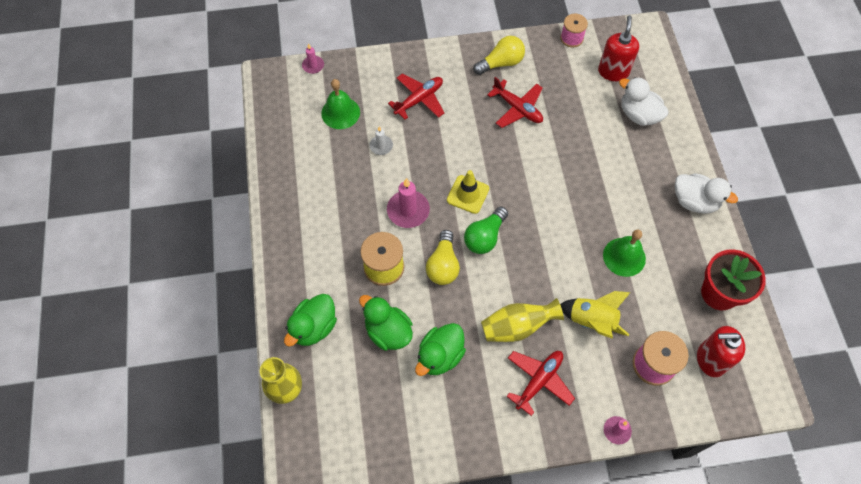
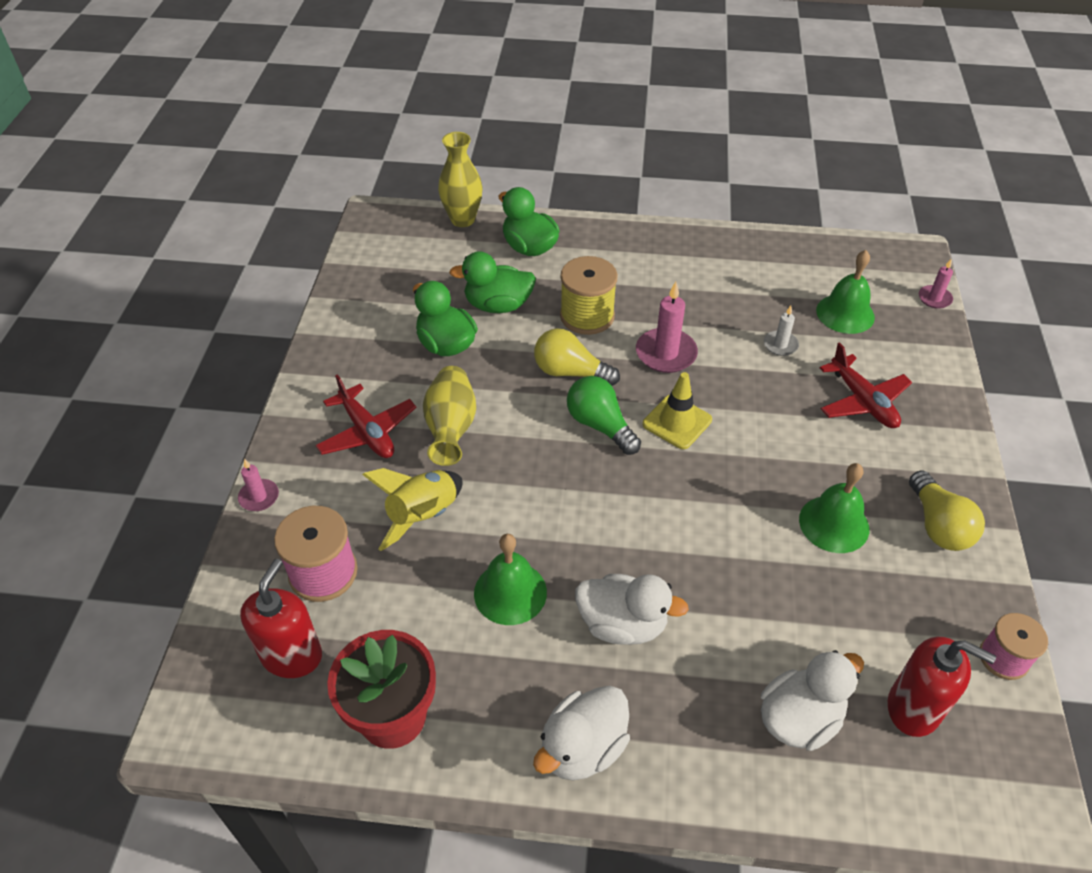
camera: 105 degrees right, 15 degrees down
green duck [359,295,413,350] -> green duck turned 150 degrees counterclockwise [449,251,536,313]
red plane [487,77,543,128] -> green bell [799,463,869,553]
none -> white duck [575,574,689,645]

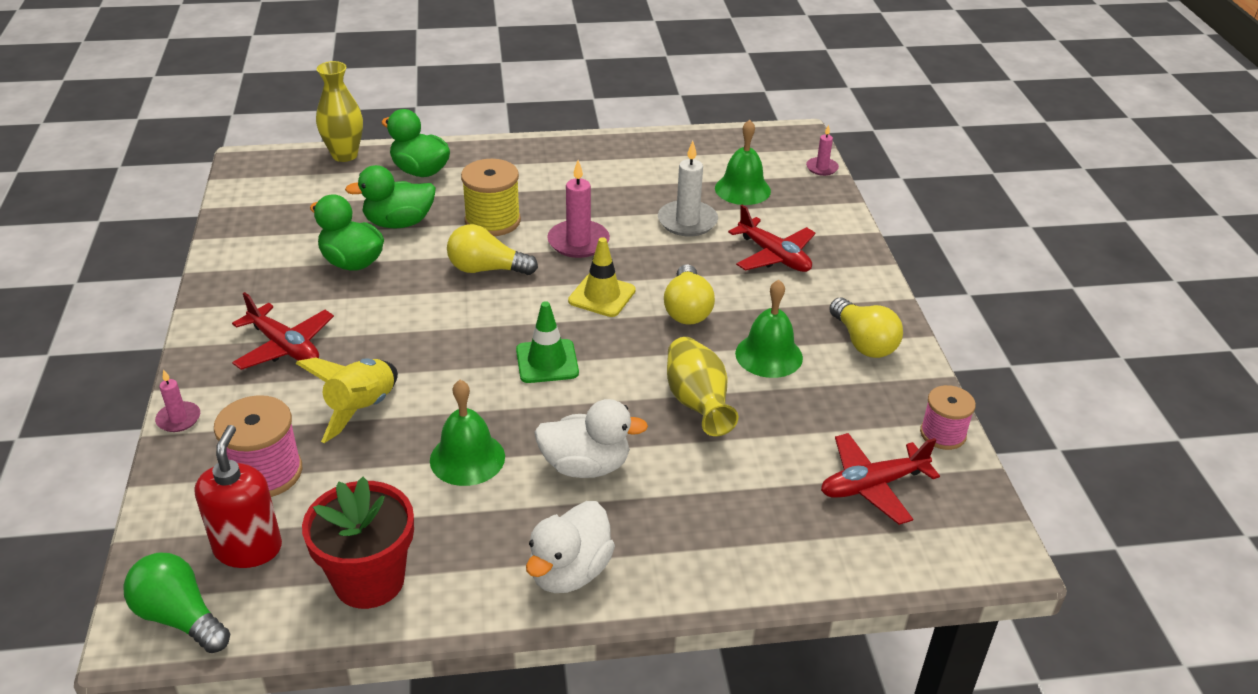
camera: 15 degrees left, 10 degrees down
yellow vase [423,366,476,466] -> yellow vase moved to [667,337,738,436]
green light bulb [567,376,641,455] -> green light bulb moved to [123,553,230,653]
white duck [761,650,864,751] -> none
white candle [764,306,799,356] -> white candle [658,141,718,236], size x1.75
red soap dispenser [888,637,996,737] -> red plane [821,433,940,525]
none -> green traffic cone [516,301,579,383]
none -> yellow light bulb [664,264,715,325]

